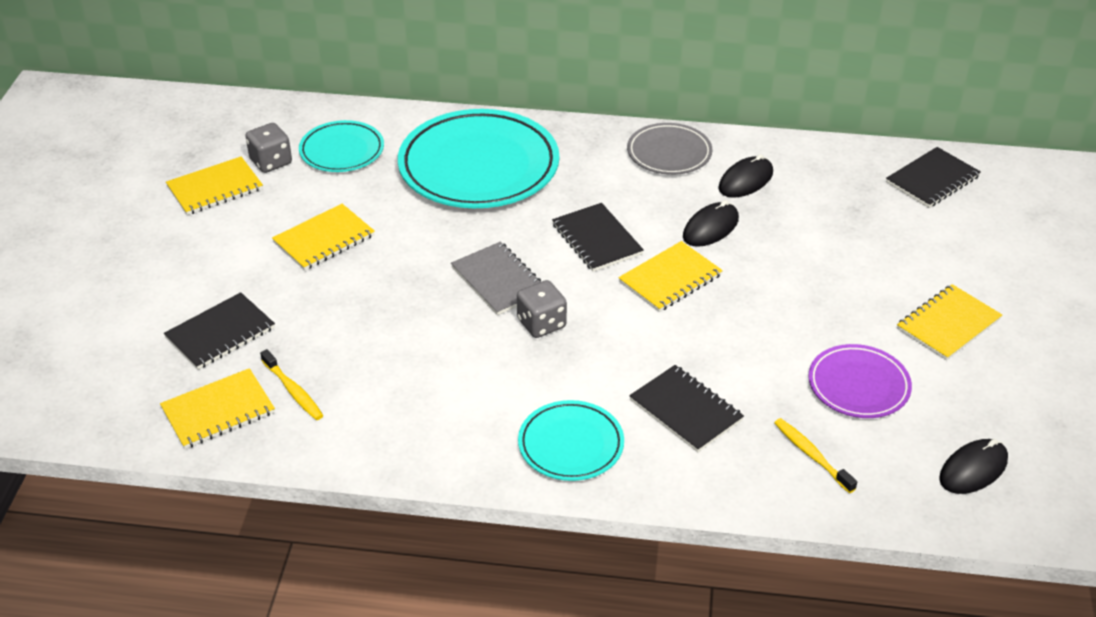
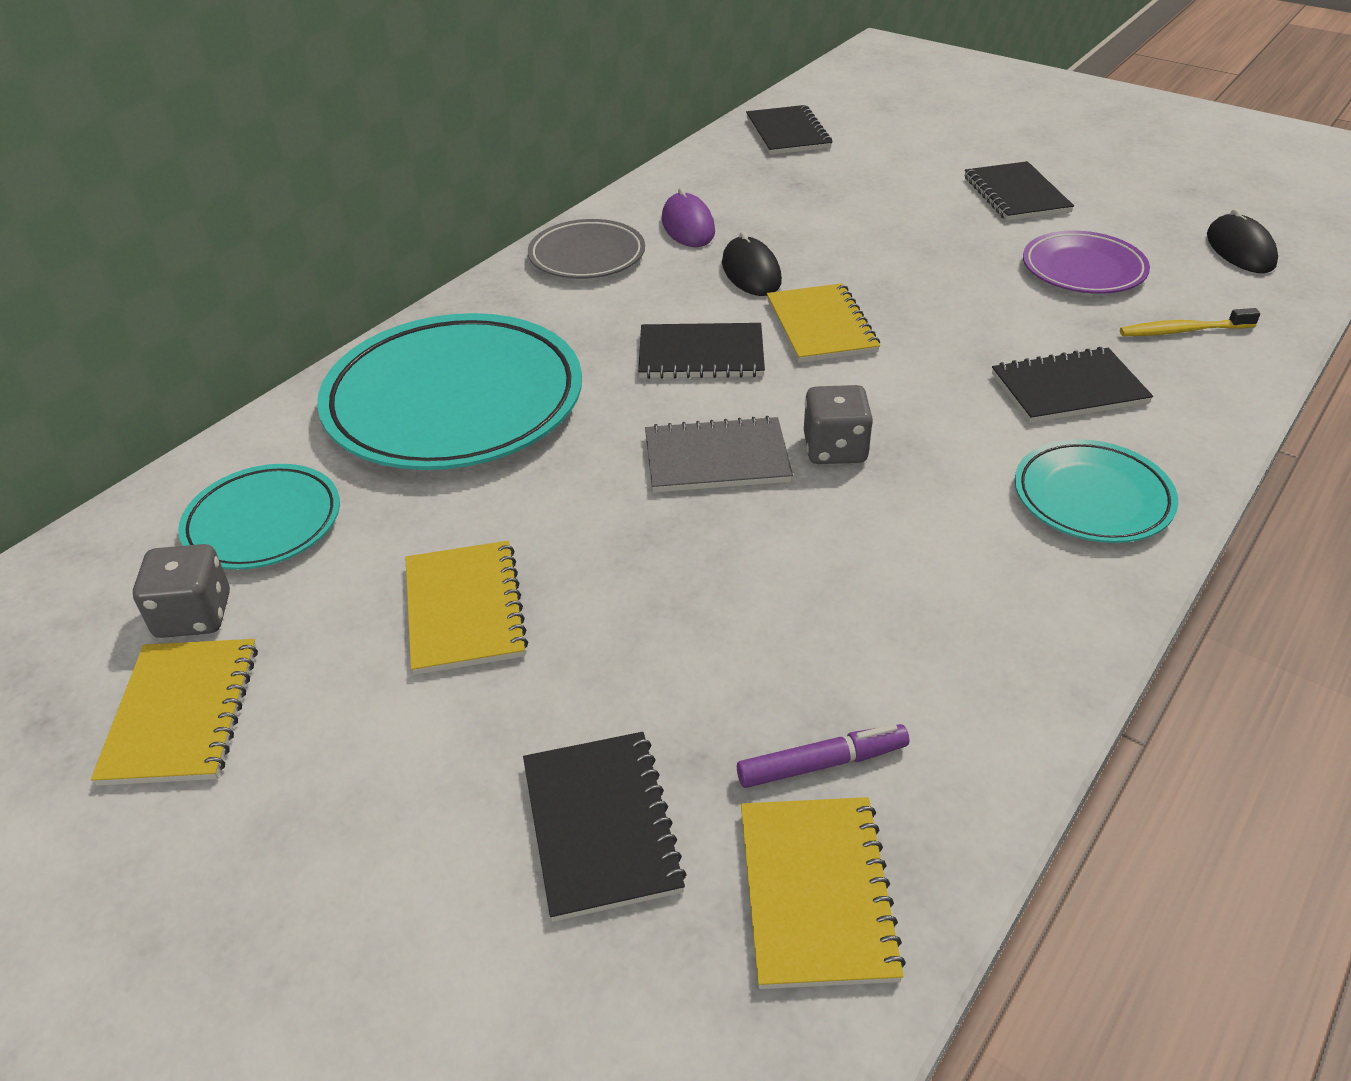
camera: 60 degrees left, 0 degrees up
yellow toothbrush [260,349,324,420] -> purple marker [737,724,909,788]
black mouse [718,154,773,198] -> purple mouse [662,187,715,247]
yellow notebook [897,284,1002,361] -> black notebook [965,161,1074,221]

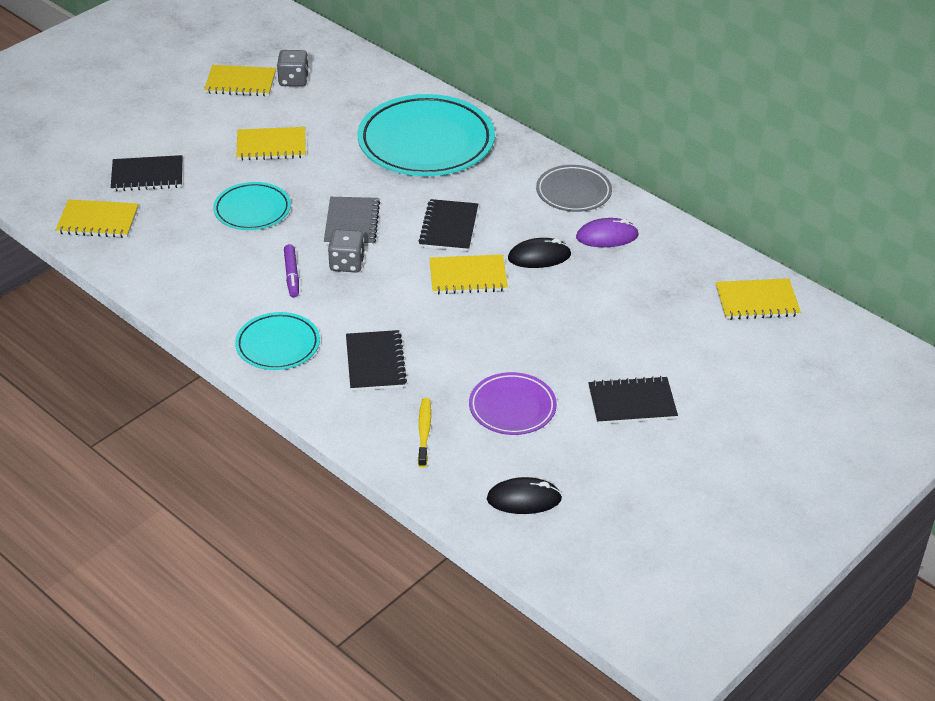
camera: 95 degrees right, 0 degrees up
turquoise plate [178,464,340,570] -> turquoise plate moved to [213,182,291,230]
purple marker [737,724,909,788] -> purple marker moved to [284,244,299,298]
black notebook [746,105,832,155] -> yellow notebook [716,278,801,320]

